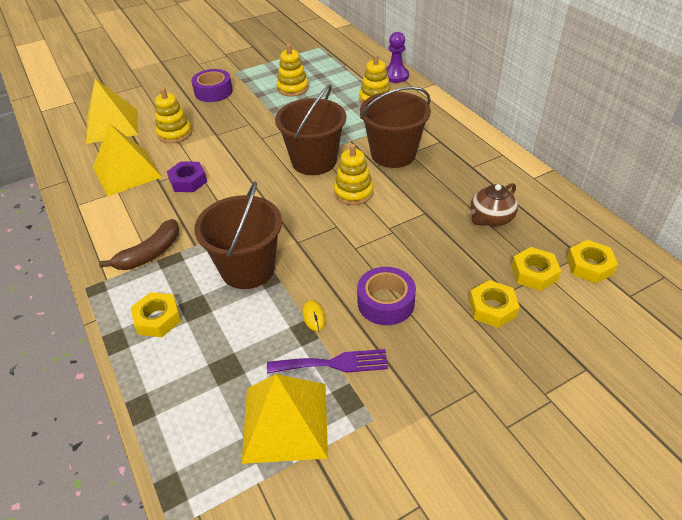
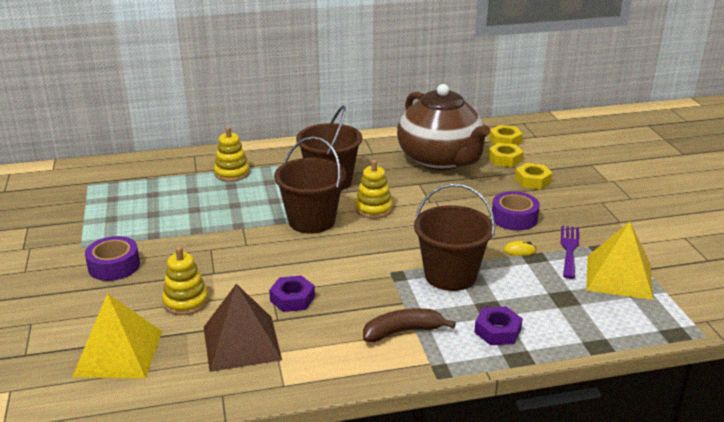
camera: 75 degrees left, 15 degrees down
yellow pyramid [93,123,162,197] -> brown pyramid [204,284,282,372]
brown banana [99,219,179,270] -> brown banana turned 75 degrees counterclockwise [363,308,456,342]
yellow nut [131,292,181,337] -> purple nut [474,306,523,345]
yellow stacking toy [277,44,309,96] -> none
purple pawn [386,32,409,83] -> none
brown teapot [470,183,518,227] -> brown teapot [397,84,490,171], size x2.34

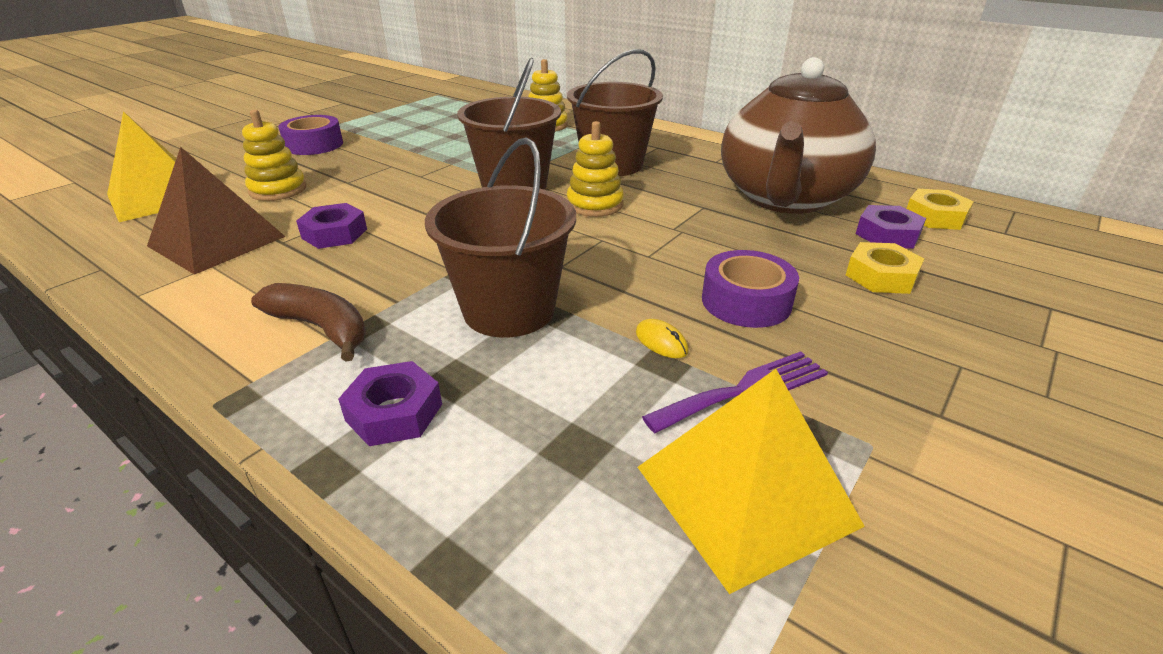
camera: 50 degrees right, 5 degrees up
yellow nut [488,143,523,167] -> purple nut [856,205,926,249]

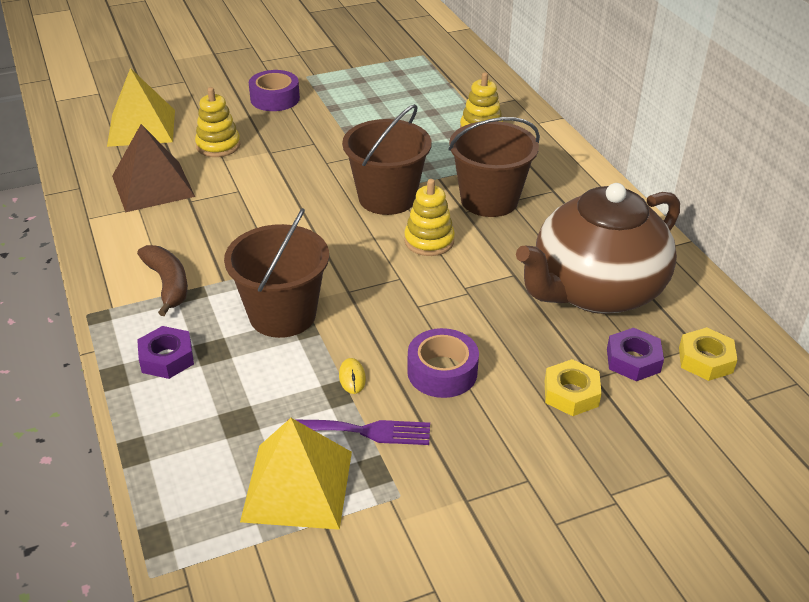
camera: 30 degrees right, 5 degrees up
purple nut [296,203,367,249] -> none

